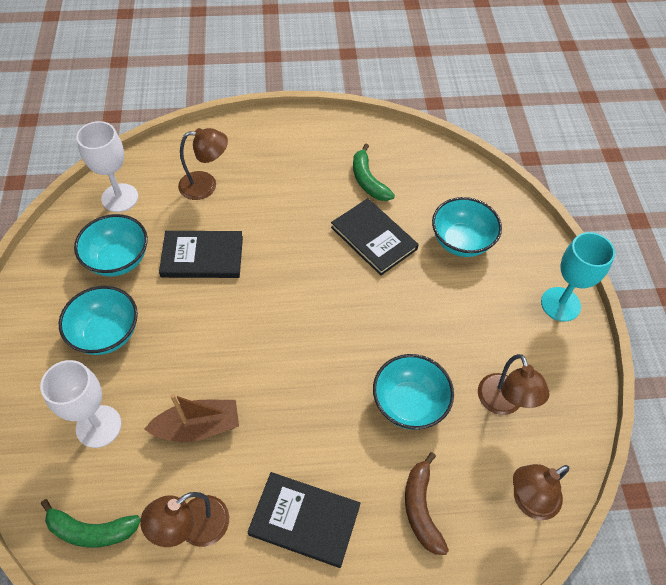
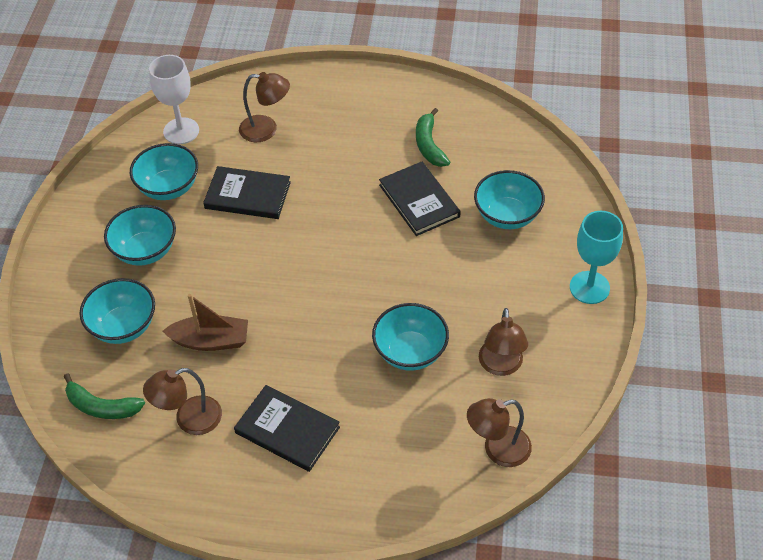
camera: 15 degrees right, 5 degrees down
white goblet [40,360,122,448] -> turquoise bowl [79,278,155,344]
brown banana [405,452,449,555] -> none

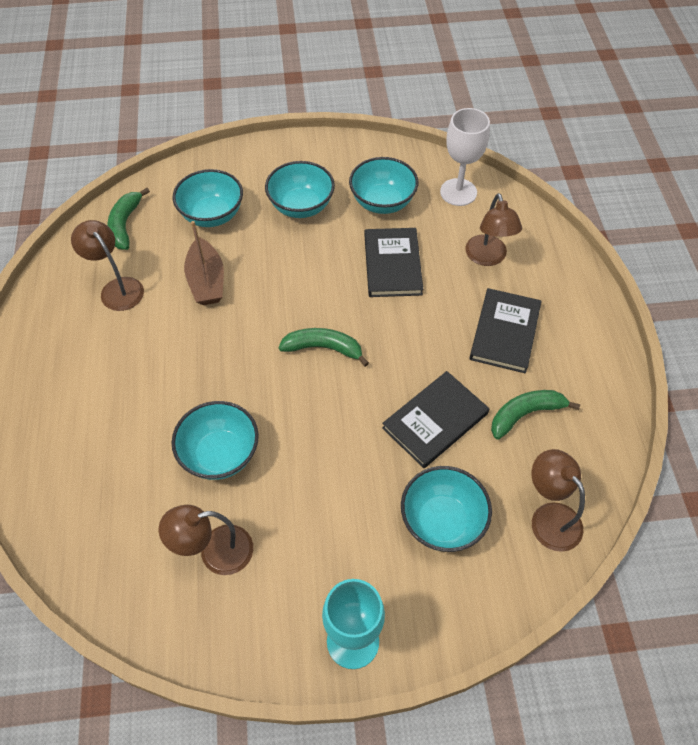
camera: 75 degrees right, 5 degrees up
black book [234,385,340,472] -> black book moved to [469,288,542,373]
brown lamp [467,398,532,467] -> brown lamp moved to [531,449,585,552]
none -> green banana [279,328,369,367]

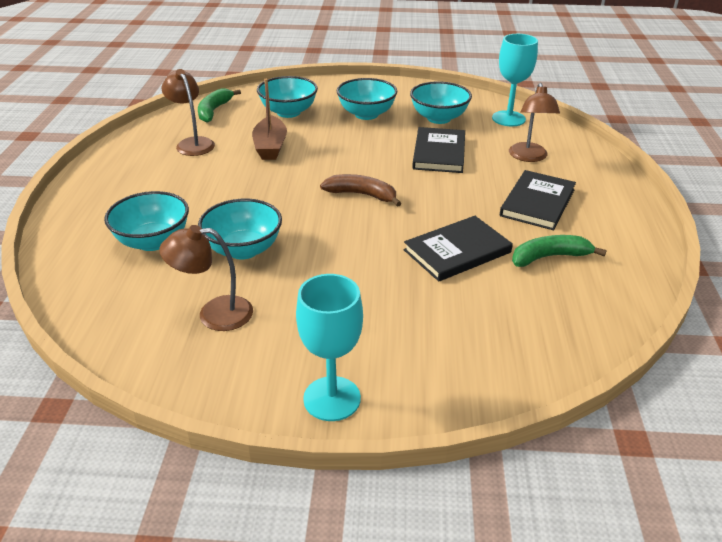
camera: 10 degrees right, 20 degrees down
green banana [279,328,369,367] -> brown banana [320,174,401,207]
turquoise bowl [401,466,492,552] -> turquoise bowl moved to [104,191,189,251]
white goblet [440,108,490,206] -> turquoise goblet [492,34,538,126]
brown lamp [531,449,585,552] -> none

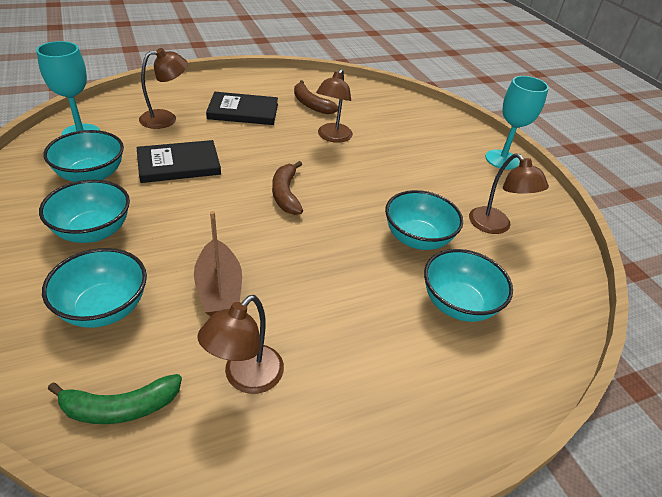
camera: 120 degrees left, 5 degrees up
brown boat [252,79,287,160] -> brown boat turned 105 degrees clockwise [194,211,242,316]
black book [404,216,513,282] -> brown lamp [316,69,353,143]
green banana [512,235,607,267] -> brown banana [294,80,338,114]

